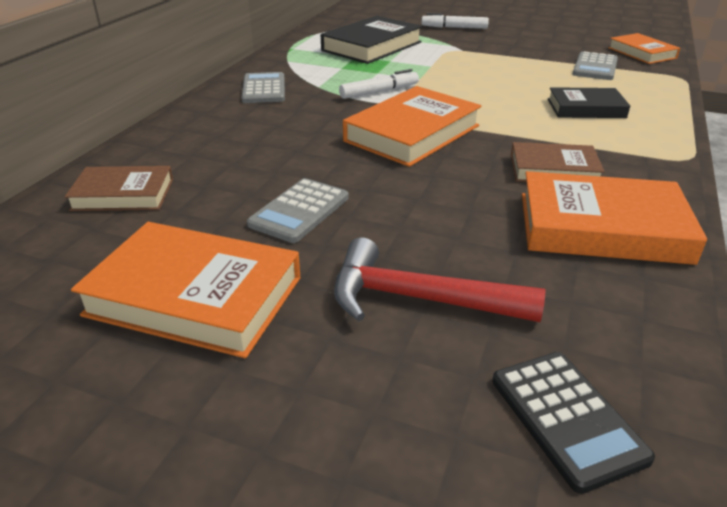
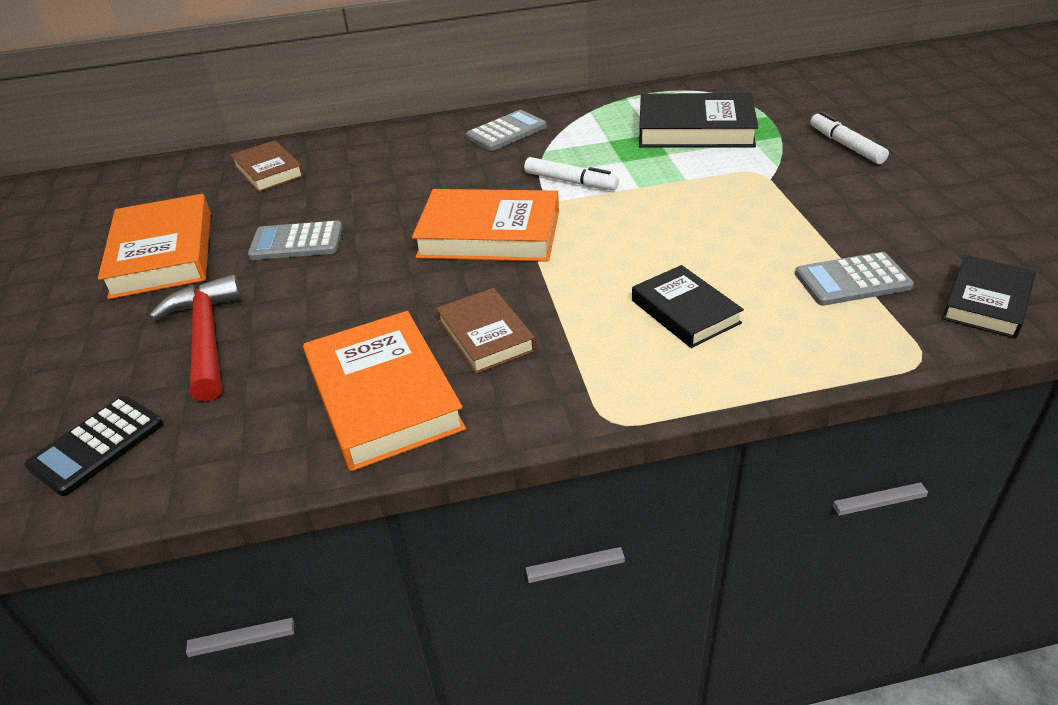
camera: 60 degrees right, 5 degrees up
orange book [608,33,680,64] -> black book [942,255,1036,338]

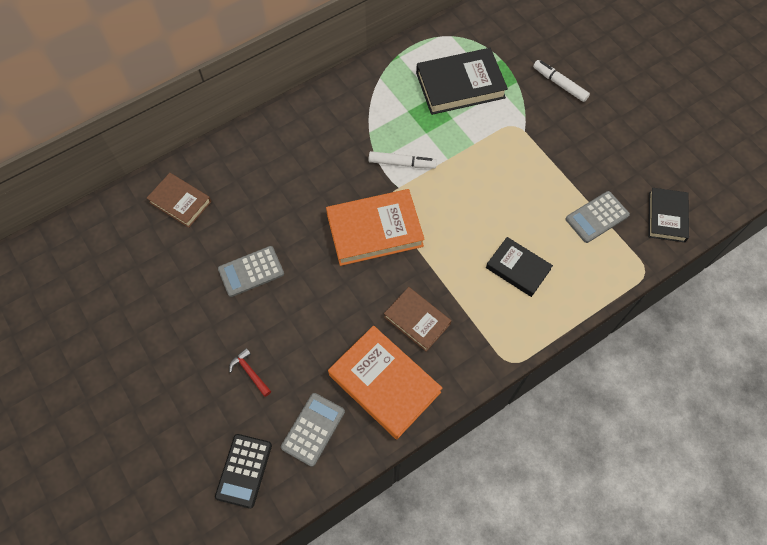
camera: 25 degrees left, 25 degrees up
orange book [98,194,211,299] -> none
red hammer [149,274,242,402] -> red hammer [229,348,271,397], size x0.49
grey calculator [466,110,547,151] -> grey calculator moved to [281,393,345,467]

